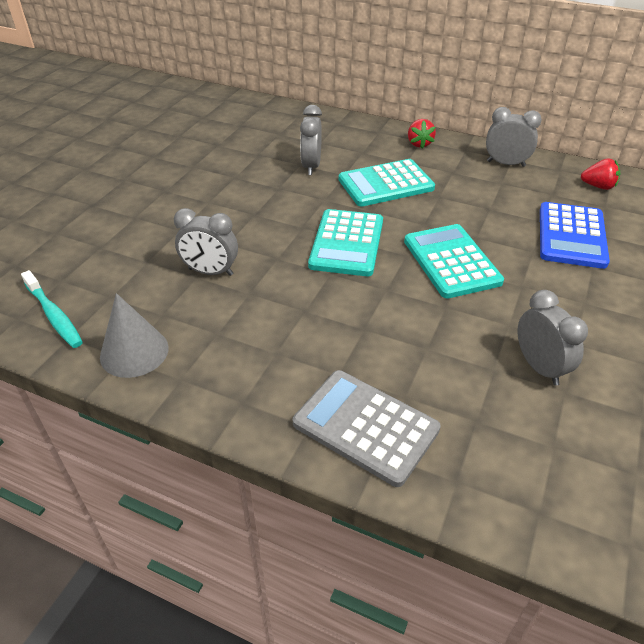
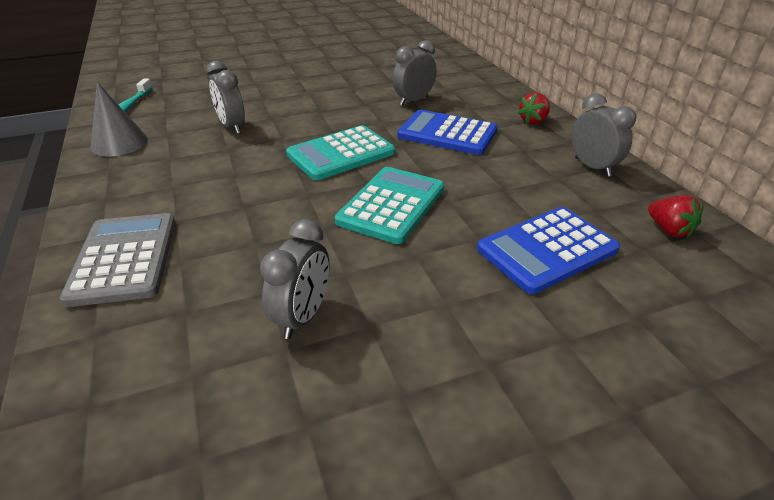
camera: 45 degrees right, 5 degrees down
turquoise calculator [339,159,435,207] -> blue calculator [397,110,497,155]

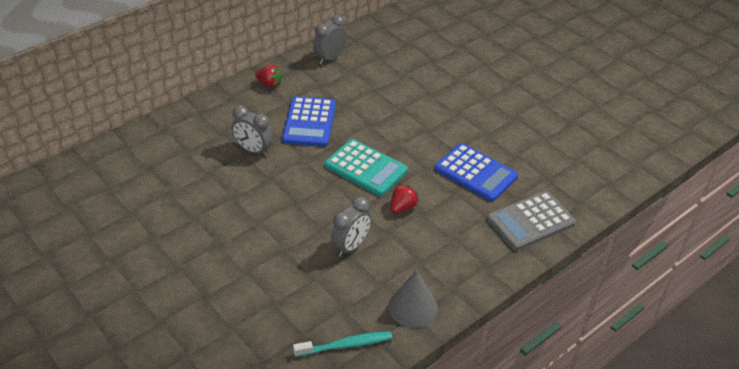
camera: 110 degrees left, 5 degrees up
grey clock [260,219,330,339] -> none
turquoise calculator [335,167,444,244] -> none
blue calculator [477,207,620,294] -> blue calculator moved to [434,143,518,202]
red strawberry [648,195,703,238] -> red strawberry moved to [390,184,419,214]

